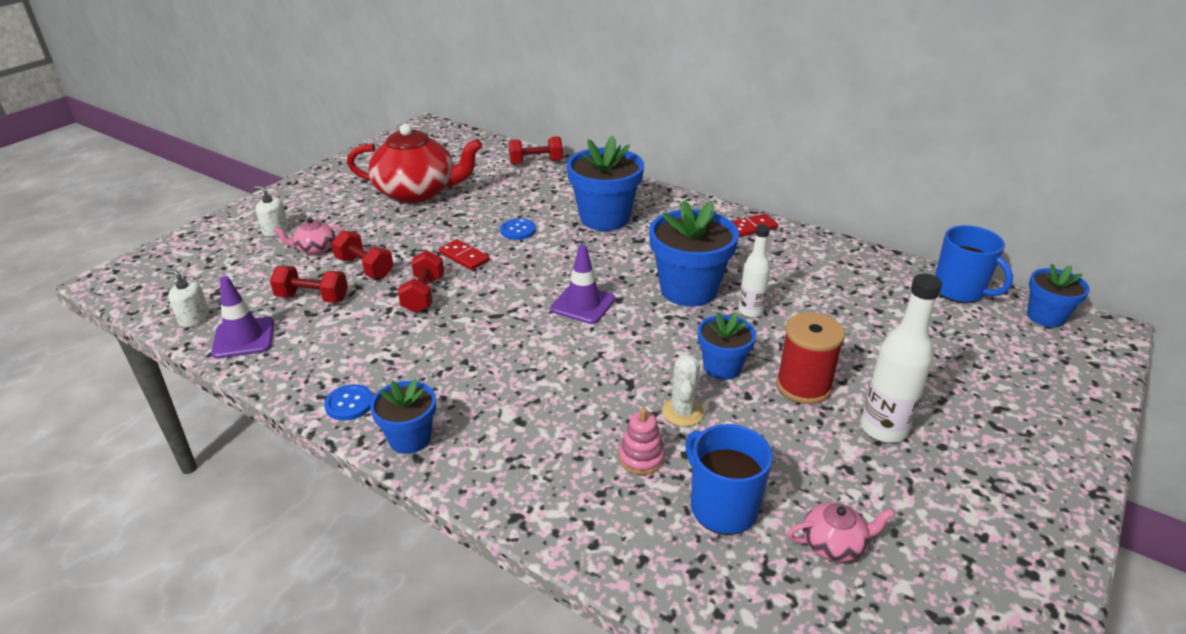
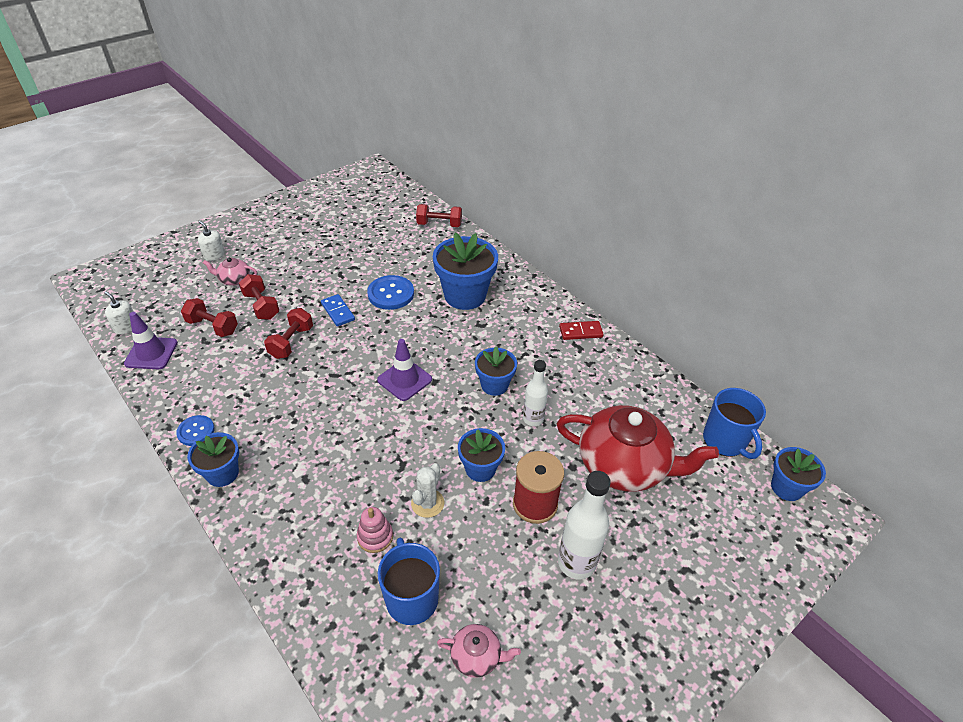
camera: 15 degrees right, 10 degrees up
red teapot [347,124,482,203] -> red teapot moved to [557,405,719,492]
red domino [439,239,490,270] -> blue domino [321,294,355,327]
blue button [500,218,536,240] -> blue button [367,275,414,310], size x1.60
blue flower pot [649,200,739,306] -> blue flower pot [475,346,517,396], size x0.58

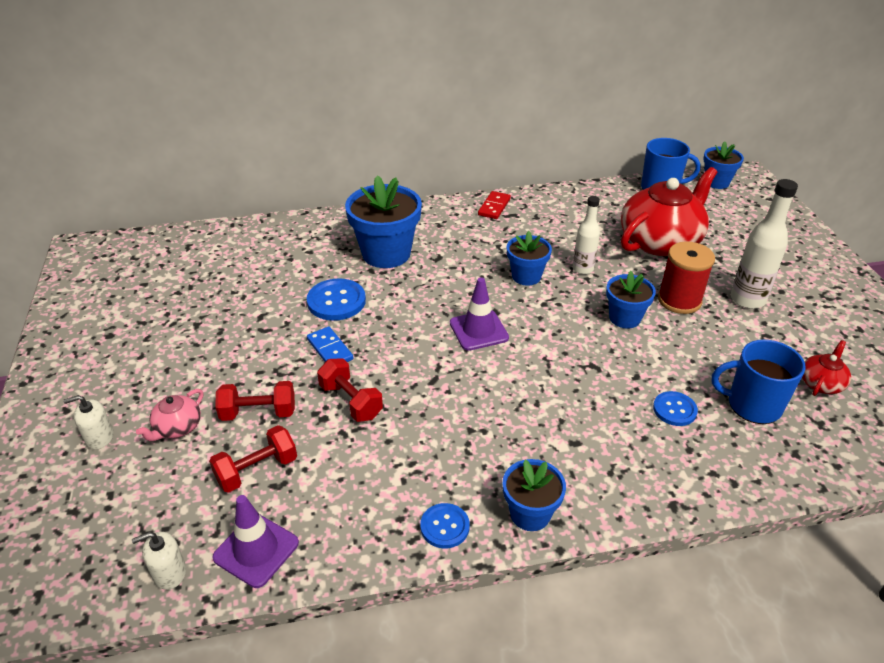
camera: 60 degrees left, 5 degrees down
blue domino [321,294,355,327] -> blue domino turned 60 degrees clockwise [307,326,353,362]
pink stacking toy [357,507,393,553] -> blue button [653,391,698,426]
white cactus [411,463,444,518] -> none
red dumbbell [416,204,462,227] -> none
pink teapot [437,624,521,678] -> red teapot [802,340,851,396]

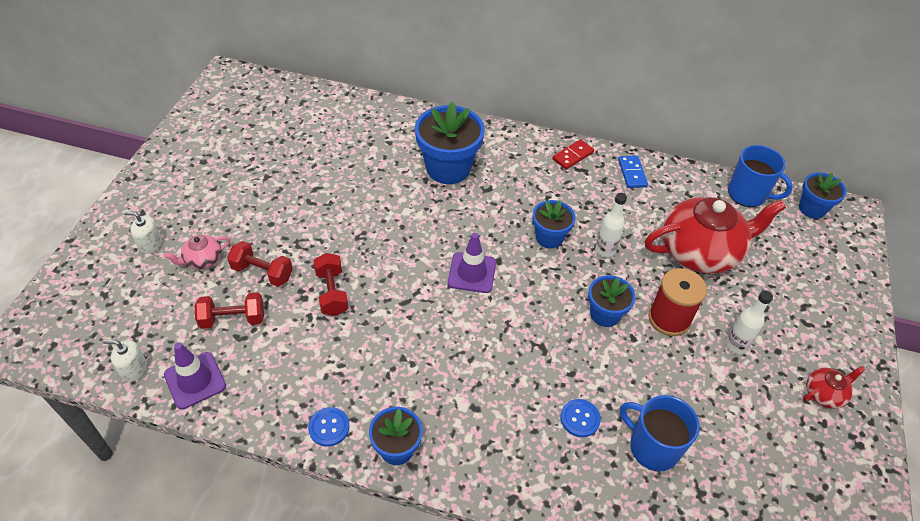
camera: 25 degrees right, 10 degrees up
blue button [307,279,366,321] -> none
blue domino [307,326,353,362] -> blue domino moved to [618,155,648,188]
white bottle [731,179,798,309] -> white bottle [725,290,773,354], size x0.65
red teapot [802,340,851,396] -> red teapot moved to [803,366,866,409]

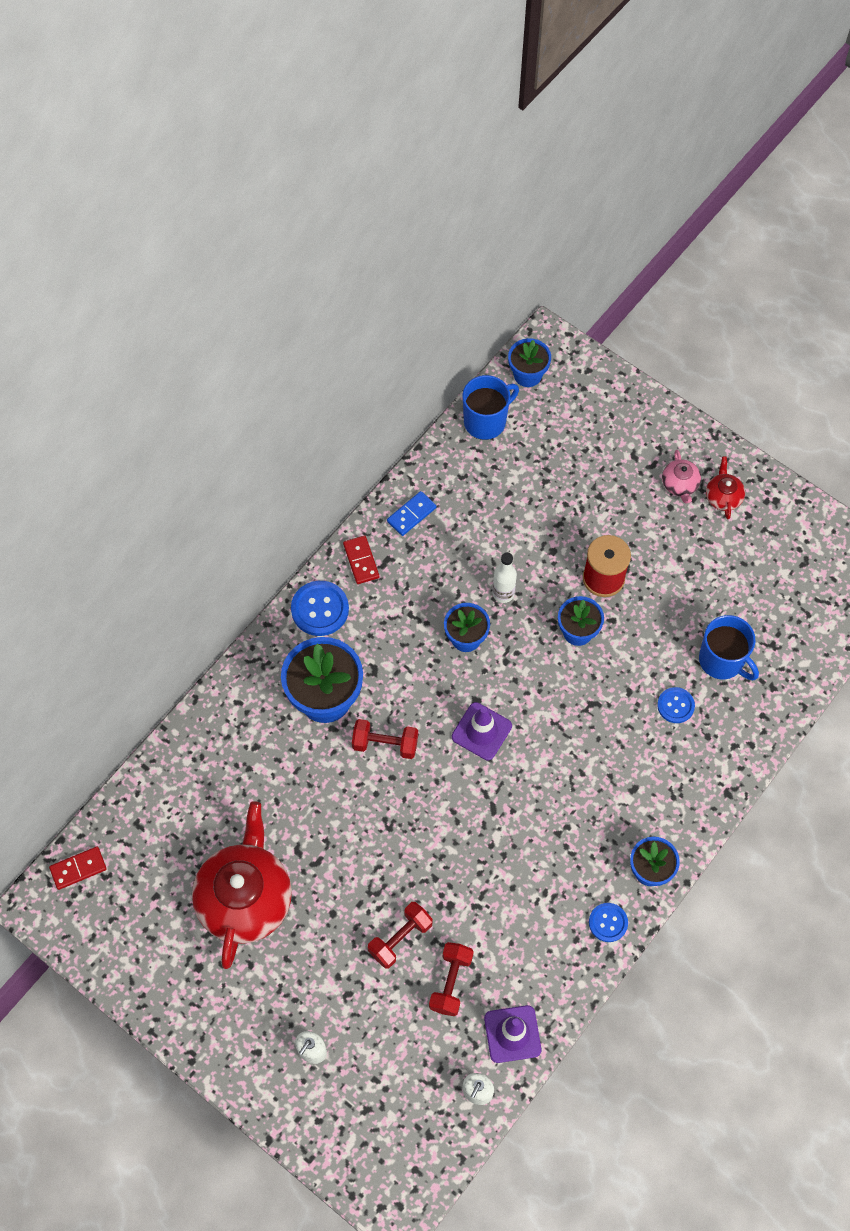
camera: 65 degrees left, 15 degrees up
pink teapot [164,235,230,269] -> pink teapot moved to [662,450,701,504]
red dumbbell [313,253,349,316] -> red dumbbell moved to [352,719,418,759]
blue domino [618,155,648,188] -> blue domino turned 60 degrees counterclockwise [387,491,436,536]
blue mug [620,395,700,471] -> blue mug turned 105 degrees counterclockwise [699,615,759,680]
red teapot [644,197,786,274] -> red teapot moved to [192,801,292,969]
white bottle [725,290,773,354] -> none
none -> red domino [49,847,107,890]
none -> blue button [291,581,349,636]

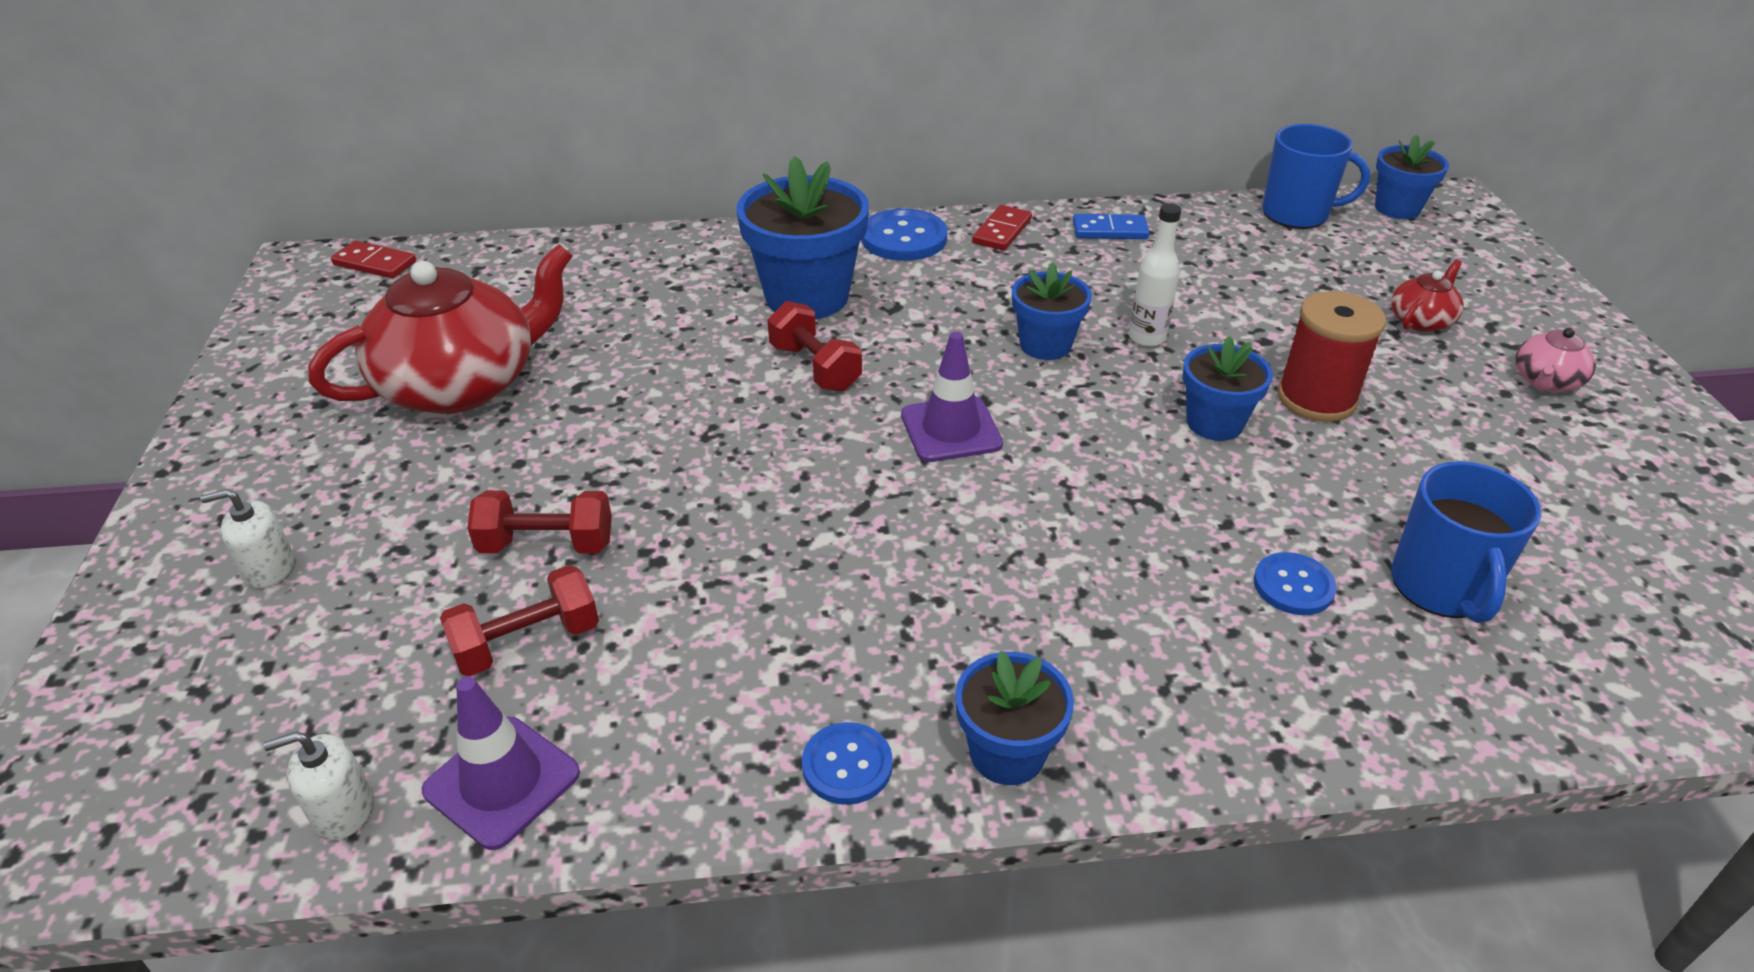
camera: 45 degrees right, 25 degrees down
red teapot [706,456,745,519] -> red teapot moved to [1391,260,1464,332]

